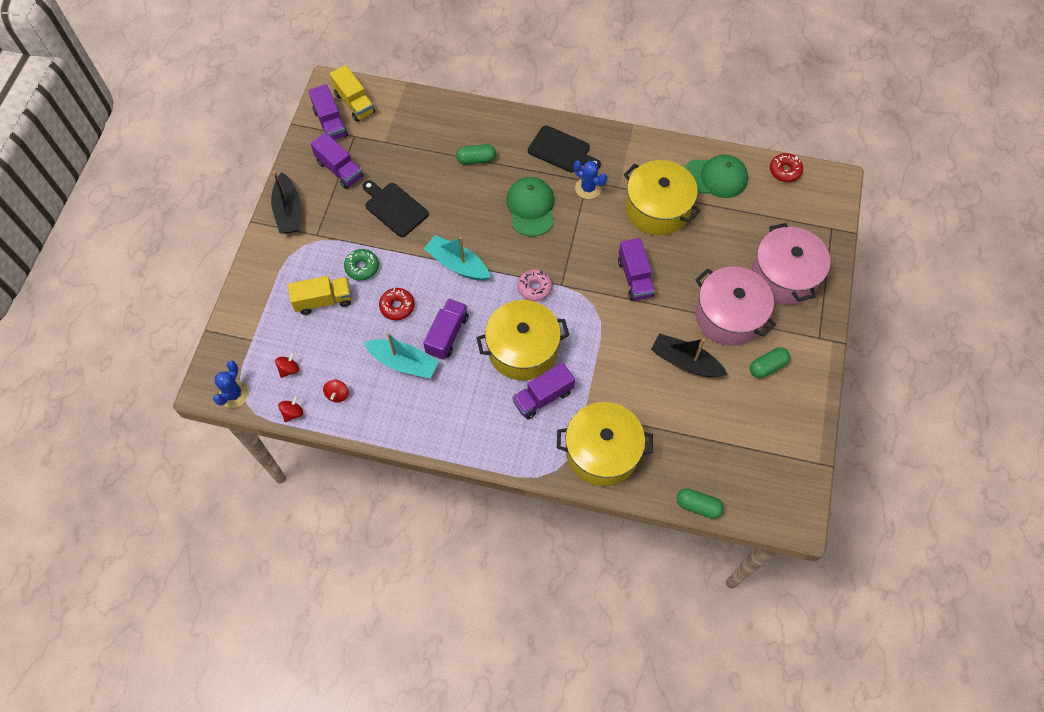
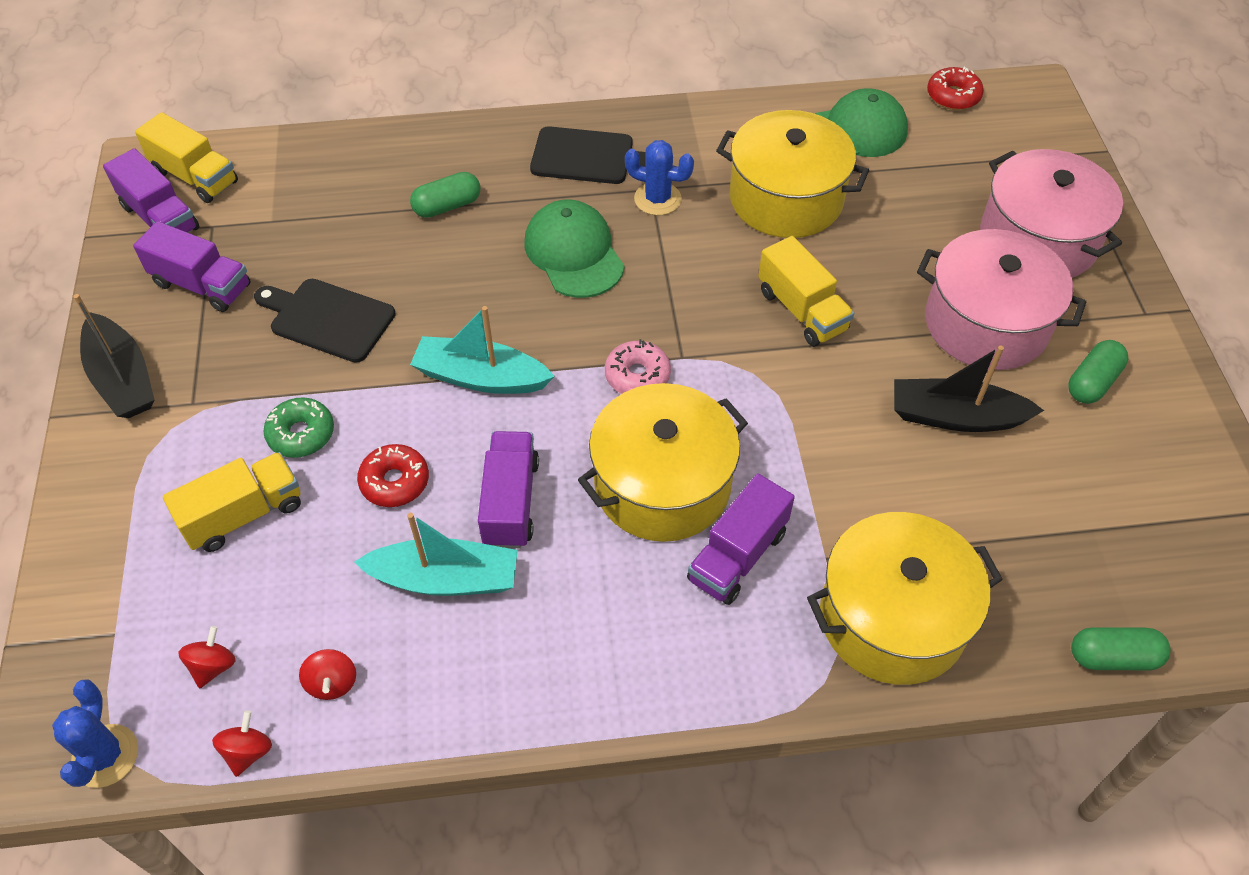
camera: 20 degrees left, 10 degrees down
purple truck [618,238,655,301] -> yellow truck [758,236,854,347]

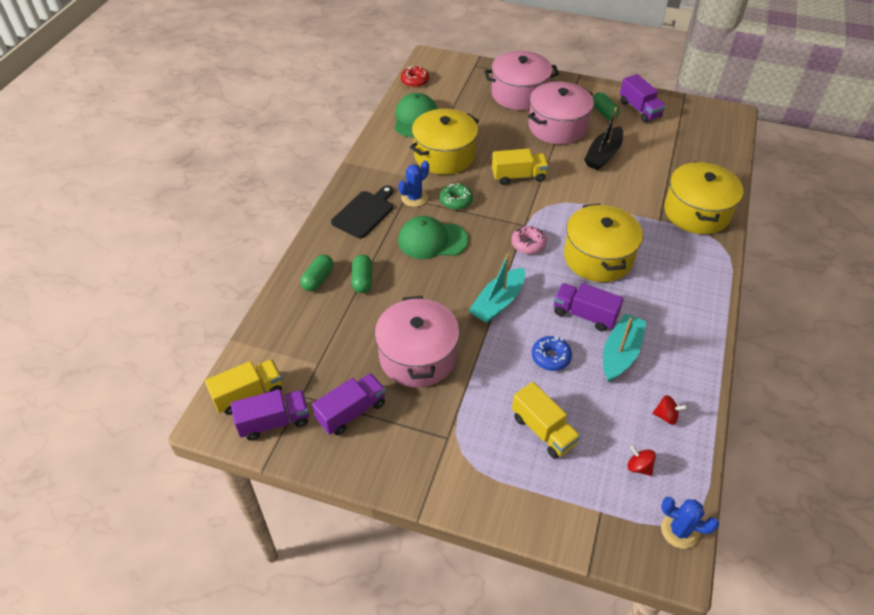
camera: 65 degrees left, 5 degrees down
black boat [73,294,154,418] -> none
yellow truck [163,452,301,552] -> yellow truck turned 150 degrees clockwise [512,382,581,459]
red spinning top [212,710,272,777] -> none
black cutting board [254,279,396,363] -> pink pot [375,296,460,387]
green donut [263,397,334,458] -> green donut moved to [440,183,473,210]
red donut [357,444,429,507] -> blue donut [532,336,572,371]
purple truck [687,474,795,605] -> purple truck moved to [620,74,666,123]
green capsule [1071,627,1171,670] -> green capsule moved to [300,254,334,291]

